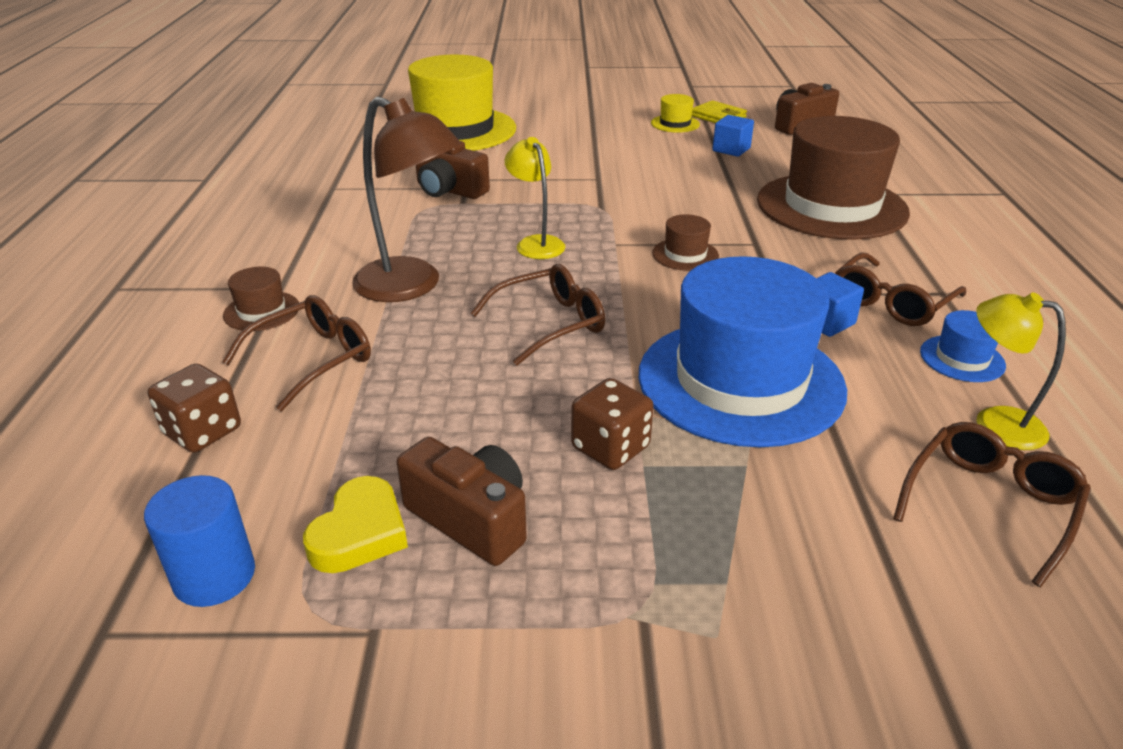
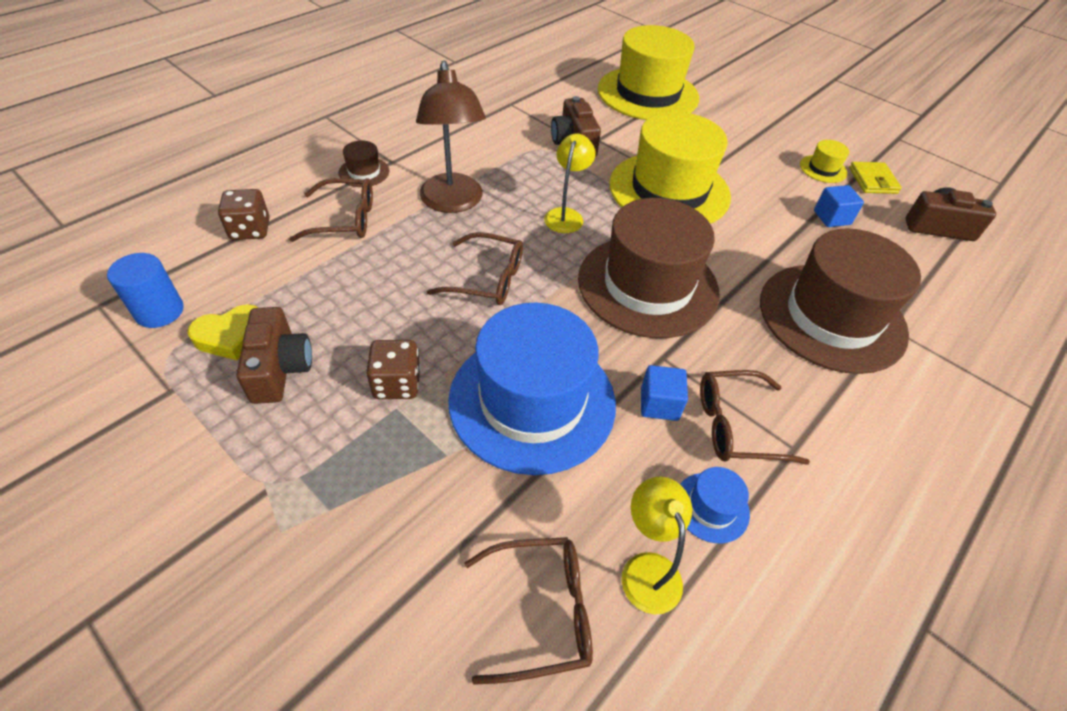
camera: 40 degrees right, 15 degrees up
brown hat [652,214,719,271] -> brown hat [578,198,720,338], size x2.46
none -> yellow hat [609,112,731,224]

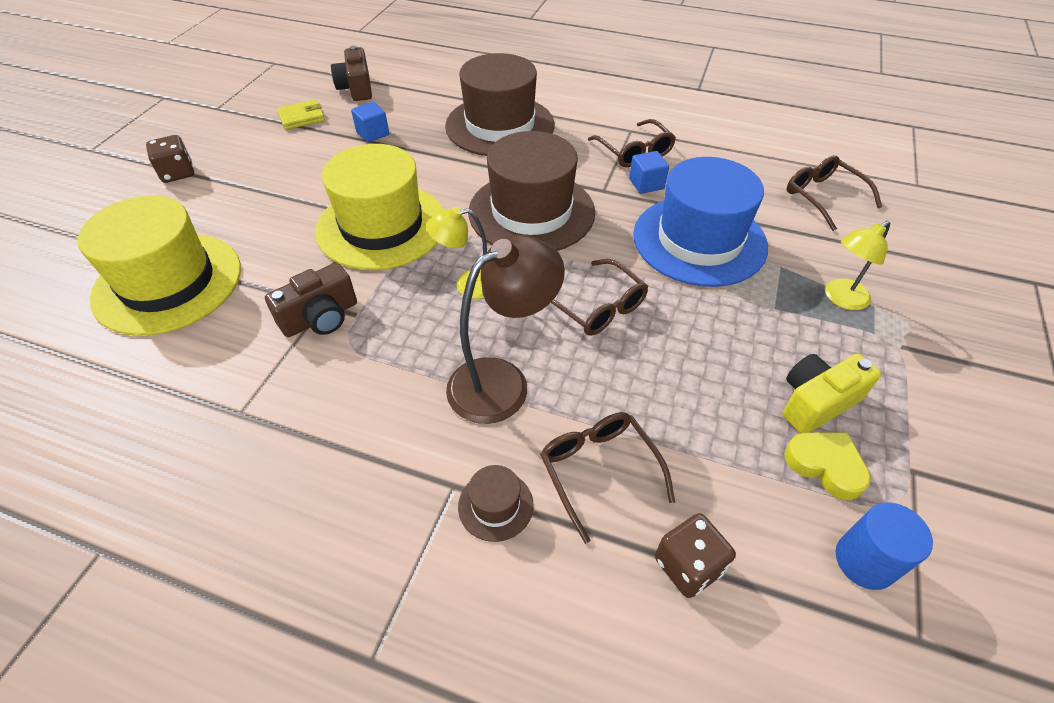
camera: 110 degrees left, 0 degrees up
brown camera [236,307,312,404] -> yellow camera [782,354,881,433]
brown dice [366,340,420,399] -> brown dice moved to [146,135,194,183]
brown glasses [427,232,523,305] -> brown glasses turned 150 degrees clockwise [551,259,648,336]
yellow lamp [622,477,692,614] -> yellow lamp moved to [825,221,890,310]
blue hat [680,467,750,543] -> none
yellow hat [800,140,849,183] -> none

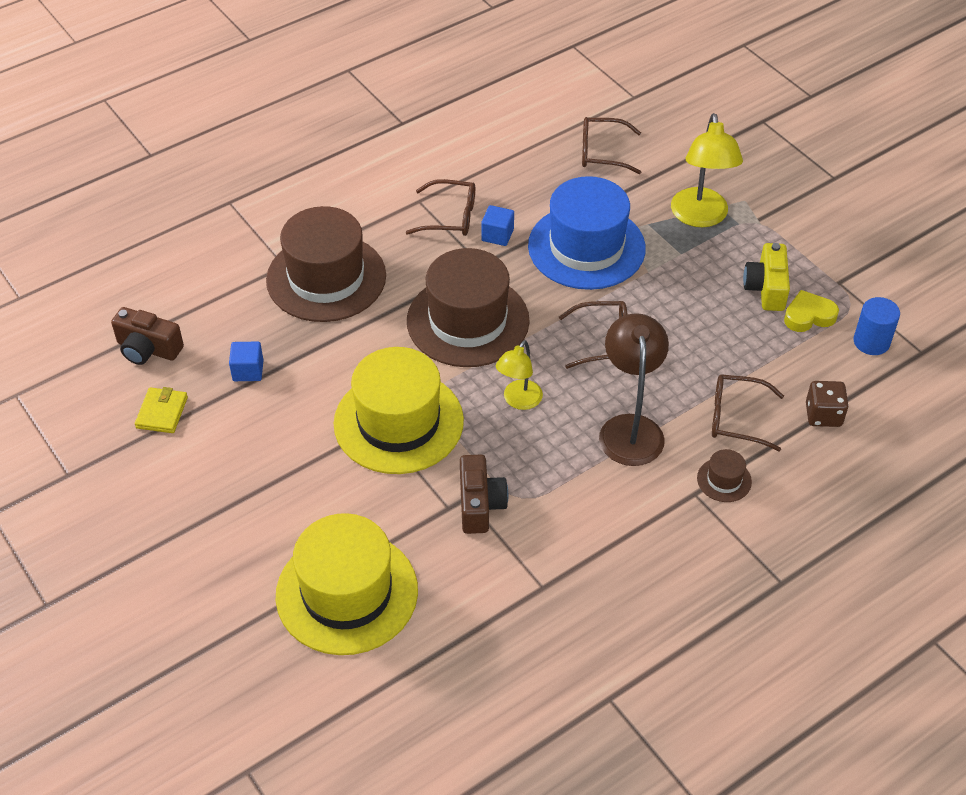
camera: 55 degrees left, 0 degrees up
brown dice [146,135,194,183] -> none
yellow lamp [825,221,890,310] -> yellow lamp [671,113,743,227], size x1.64

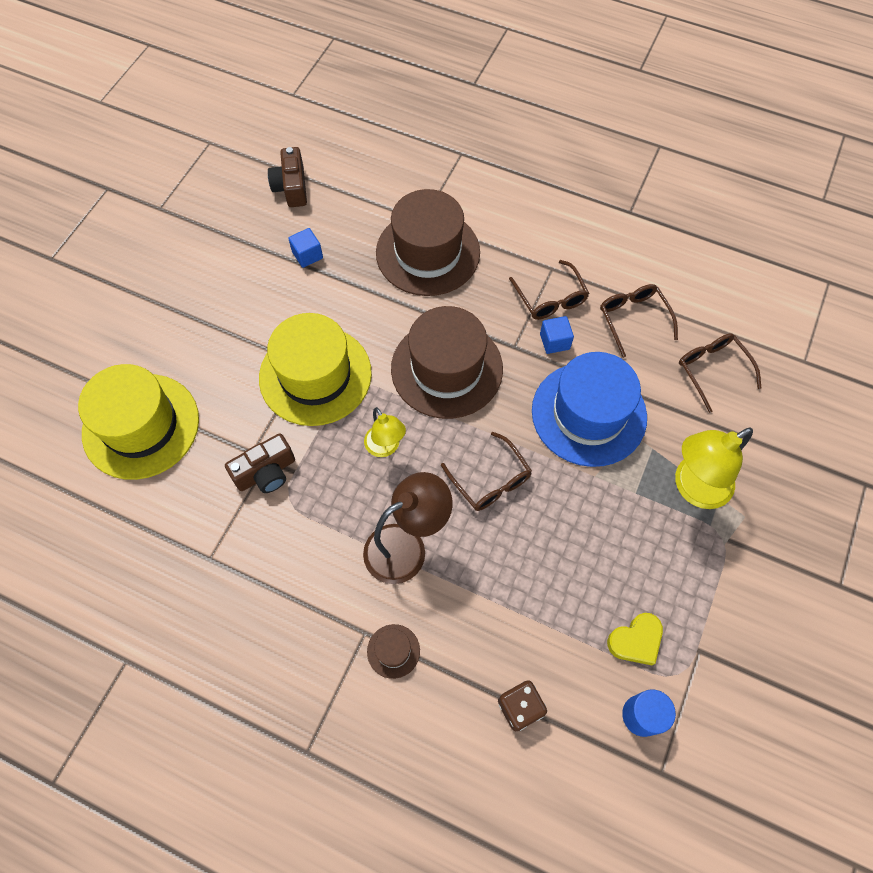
camera: 60 degrees right, 15 degrees up
yellow wallet [135,387,188,433] -> none
yellow lamp [496,340,543,410] -> yellow lamp turned 120 degrees counterclockwise [364,407,406,457]
brown glasses [712,374,784,451] -> brown glasses moved to [600,284,678,358]
yellow camera [743,243,790,311] -> none
yellow heart [784,290,839,332] -> yellow heart turned 105 degrees clockwise [607,613,663,665]

